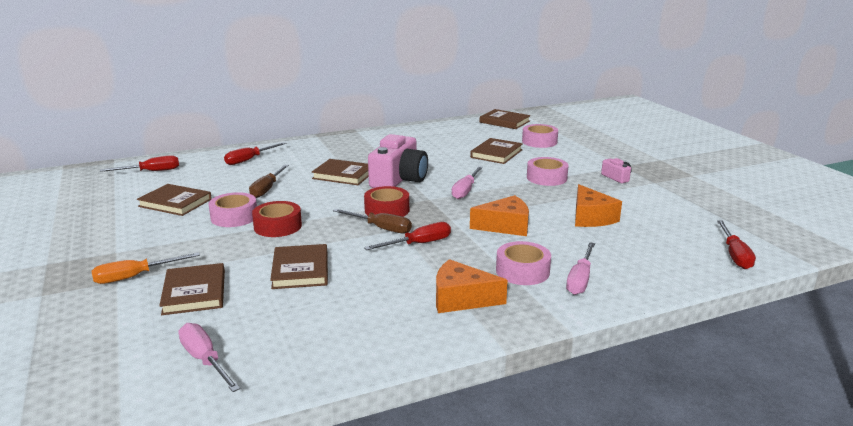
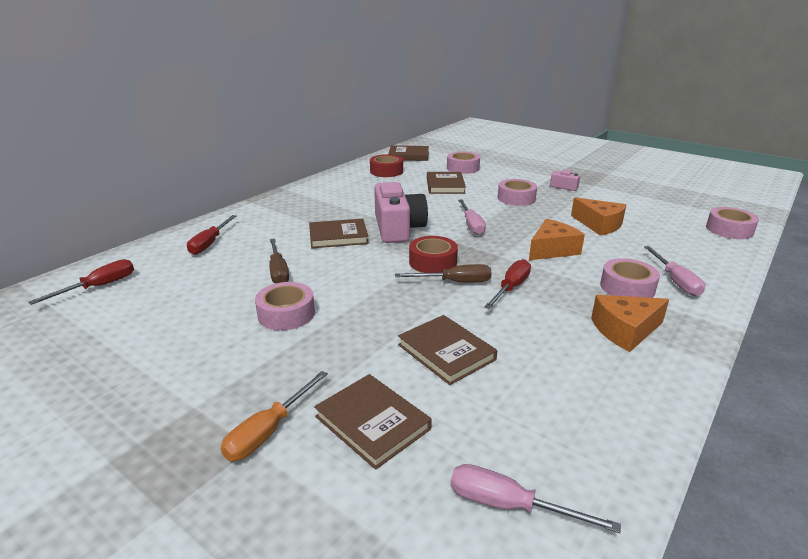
camera: 30 degrees left, 5 degrees up
brown book [137,184,212,216] -> none
red tape [252,201,302,237] -> red tape moved to [370,154,403,177]
red screwdriver [717,220,756,269] -> pink tape [706,207,759,239]

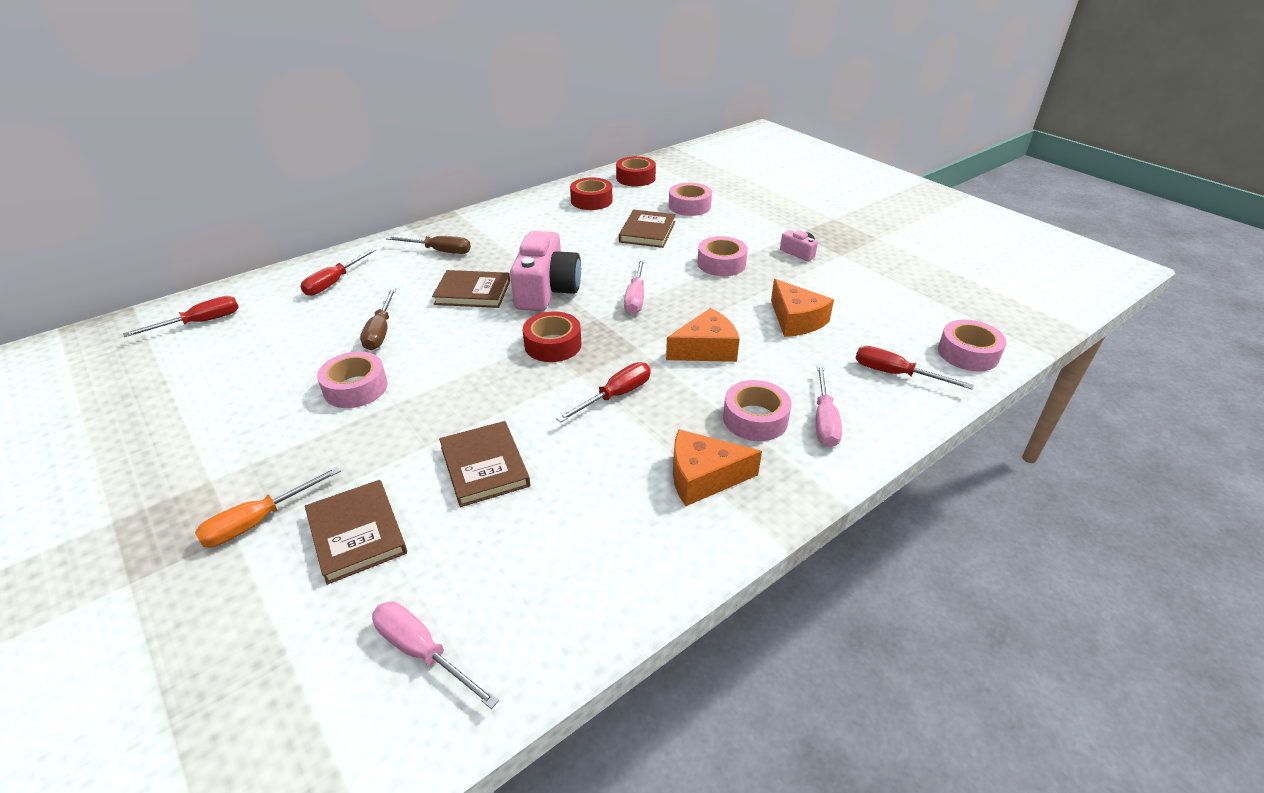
camera: 15 degrees right, 10 degrees up
brown book [388,145,429,161] -> red tape [616,156,656,186]
brown screwdriver [395,264,492,282] -> brown screwdriver moved to [386,236,471,254]
none -> red screwdriver [855,346,974,389]

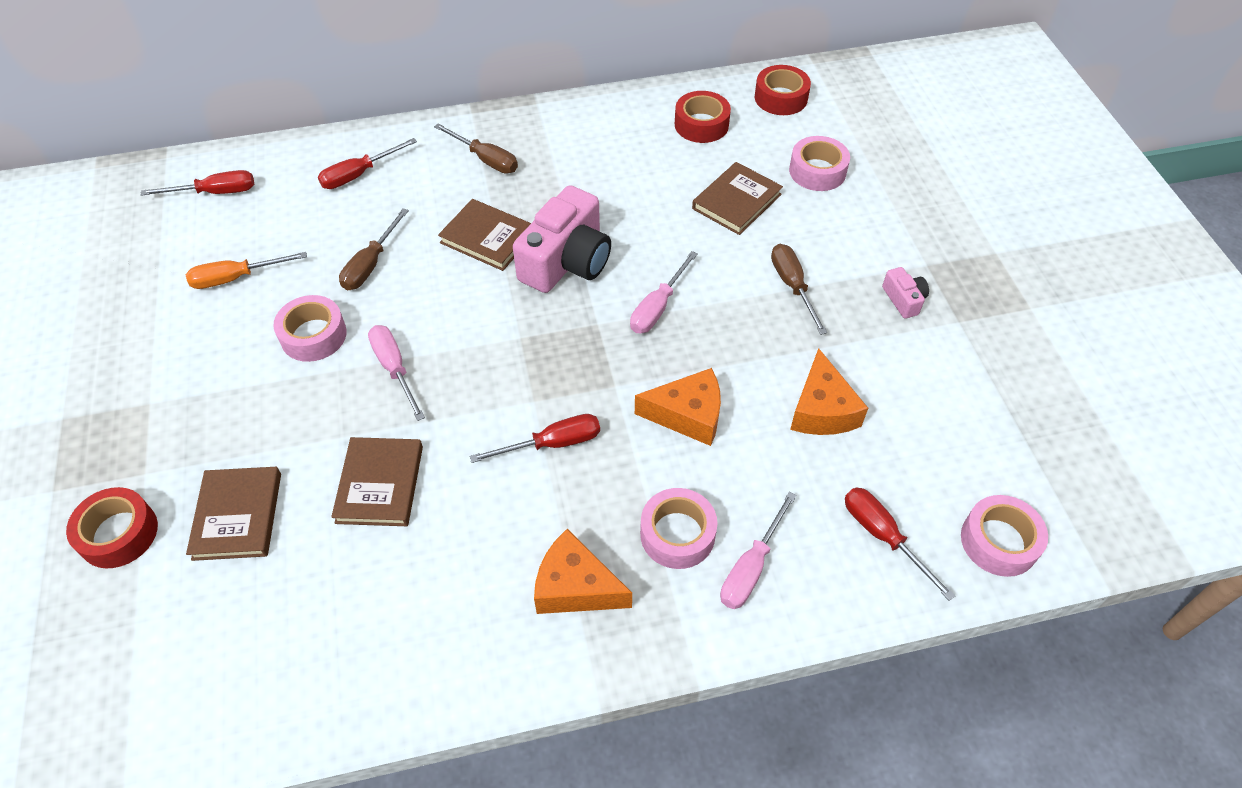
camera: 25 degrees right, 15 degrees up
orange screwdriver [195,467,341,548] -> orange screwdriver moved to [186,252,307,289]
pink screwdriver [372,601,499,709] -> pink screwdriver moved to [368,325,425,421]
red tape [523,311,582,362] -> red tape moved to [66,487,158,568]
pink tape [697,236,748,276] -> brown screwdriver [771,244,828,335]

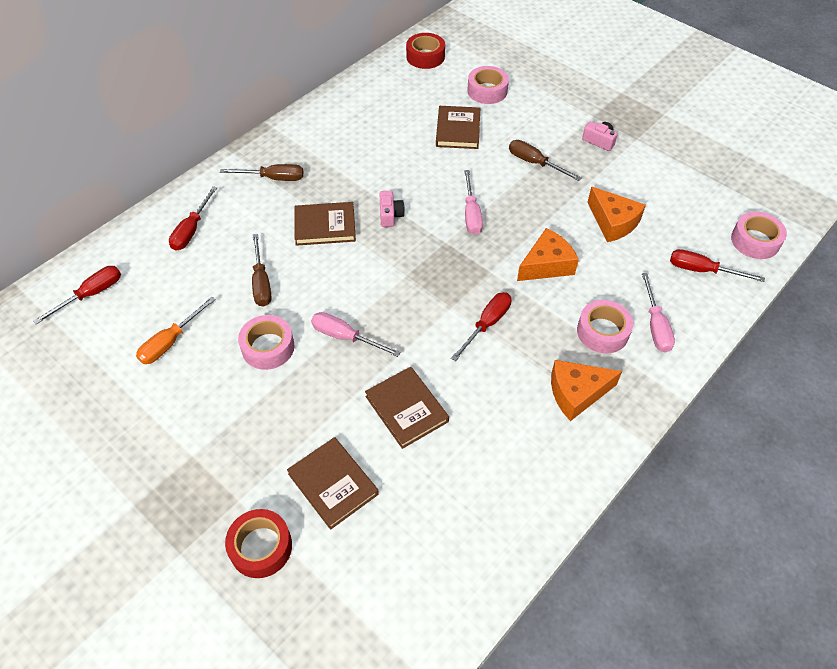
camera: 35 degrees left, 0 degrees up
pink camera [513,185,611,293] -> pink camera [379,191,405,227], size x0.46
red tape [675,91,731,143] -> none

